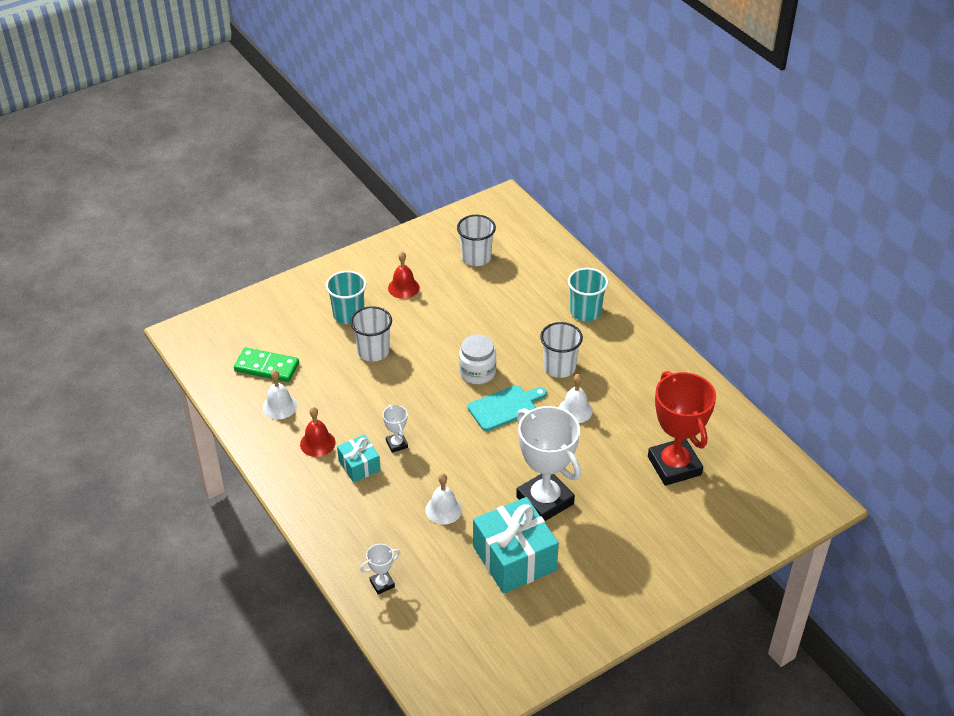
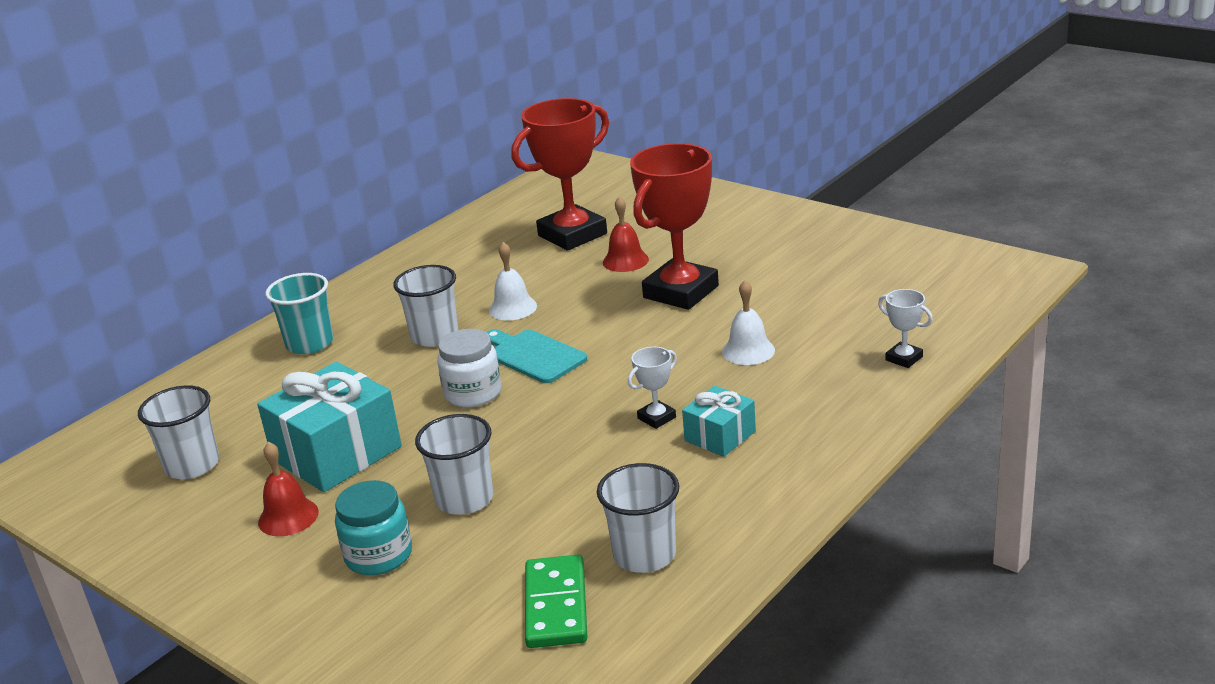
camera: 105 degrees left, 15 degrees down
white bell [263,370,297,419] -> white cup [597,463,679,573]
red bell [300,407,335,457] -> red bell moved to [603,196,649,272]
turquoise cup [326,271,366,324] -> turquoise jar [335,480,412,575]
turquoise gift [473,497,559,594] -> turquoise gift moved to [257,362,402,492]
white trophy [516,406,581,521] -> red trophy [630,143,719,310]

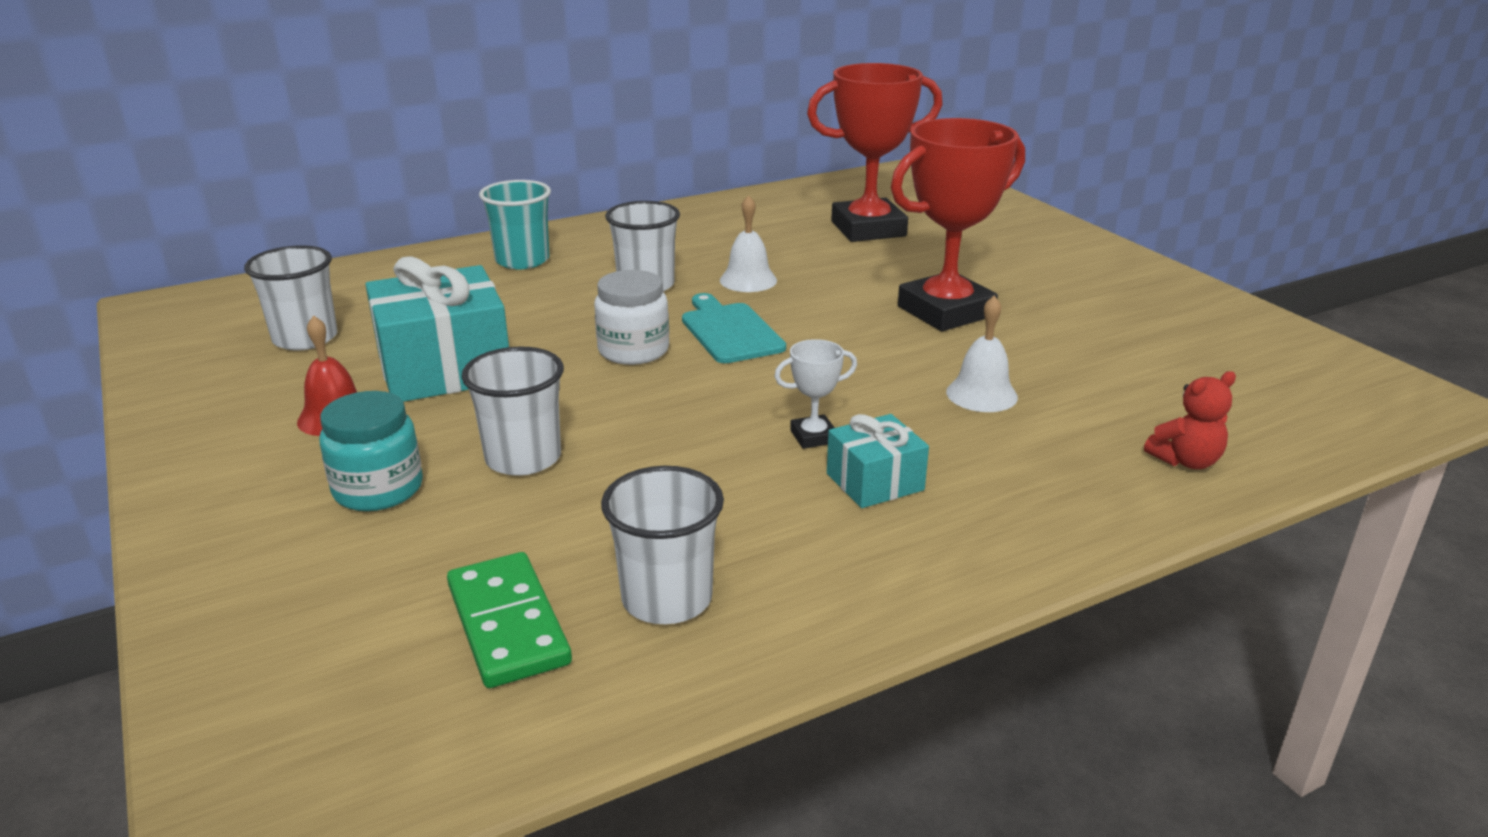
camera: 20 degrees right, 0 degrees up
green domino [525,554,587,648] -> green domino turned 45 degrees counterclockwise [447,552,572,688]
red bell [603,196,649,272] -> none
white trophy [878,289,933,368] -> red teddy bear [1144,371,1236,469]

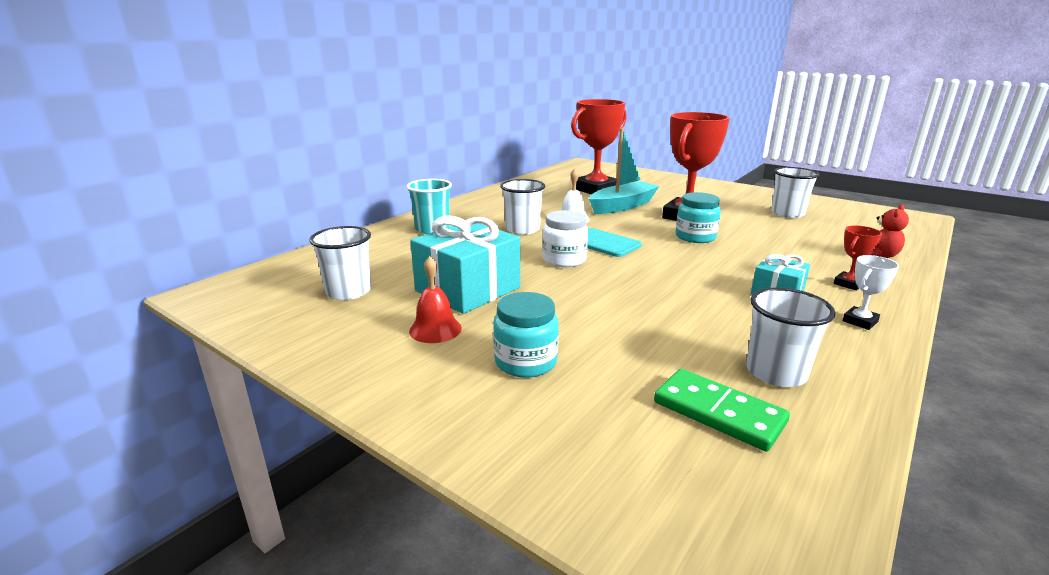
camera: 25 degrees left, 5 degrees down
white cup [461,347,564,476] -> white cup moved to [771,167,820,218]
white trophy [774,339,857,449] -> white trophy moved to [843,255,899,330]
white bell [946,295,1018,412] -> none
none -> turquoise boat [589,128,659,214]
none -> turquoise jar [676,192,721,243]
none -> red trophy [834,225,882,291]

